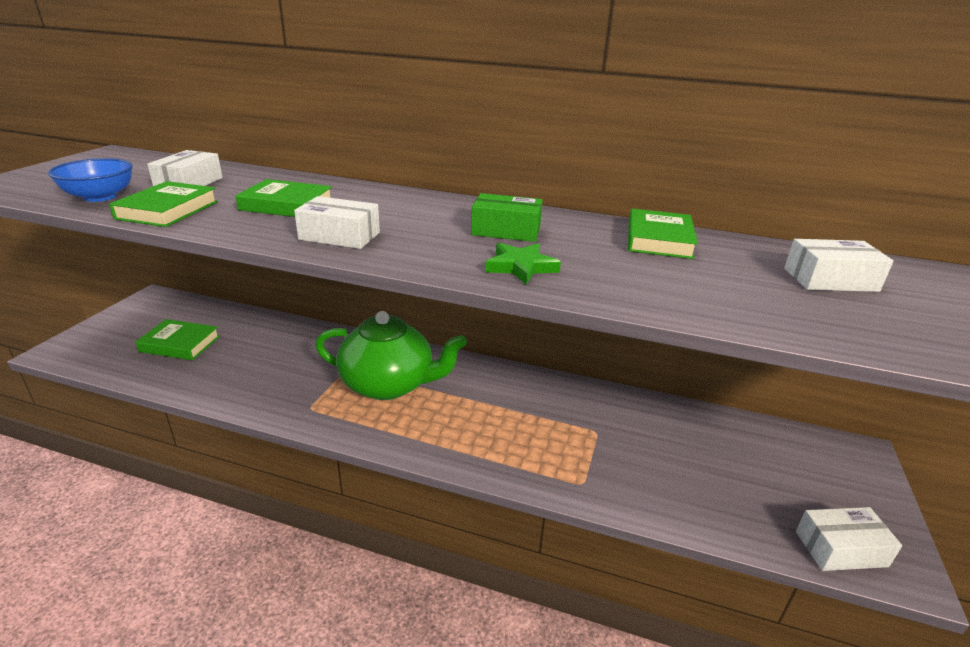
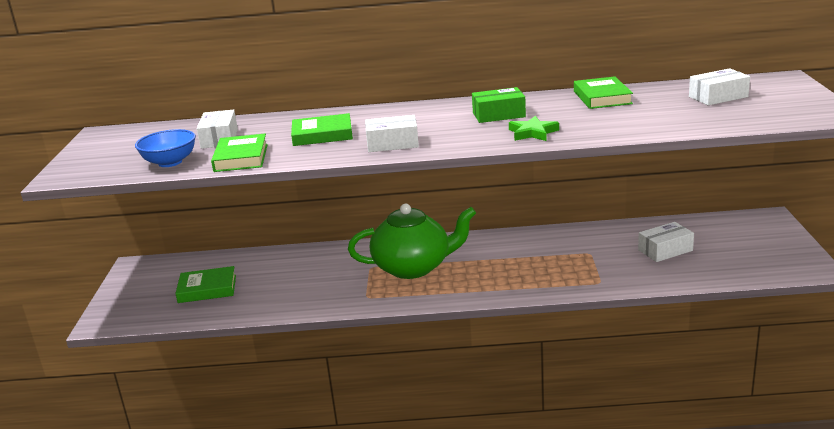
camera: 15 degrees left, 5 degrees down
white box [796,507,902,571] -> white box moved to [638,222,694,262]

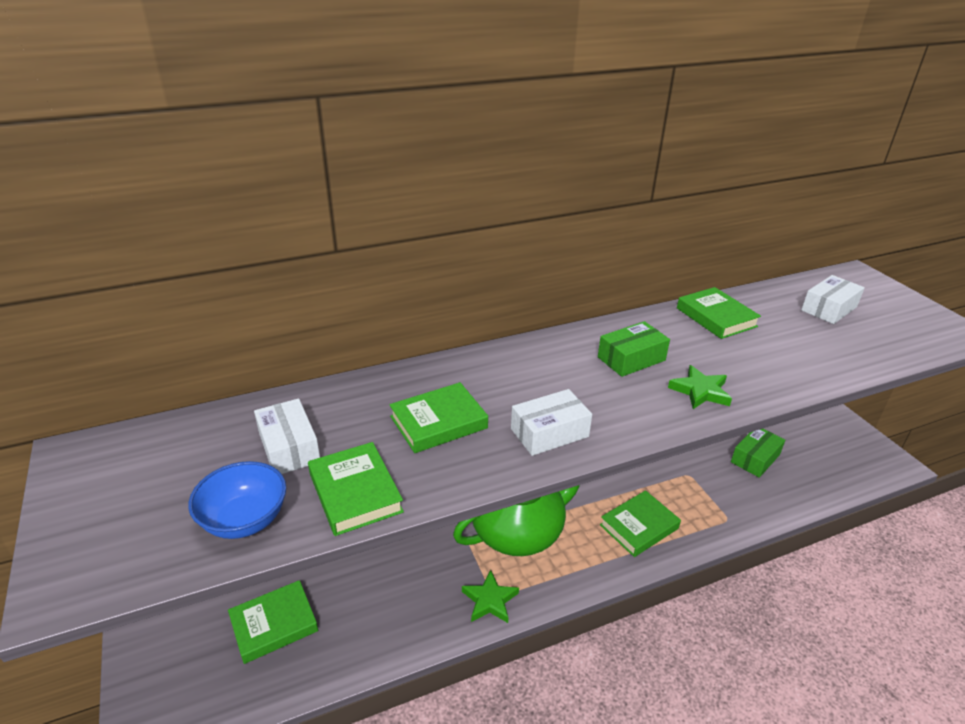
camera: 25 degrees left, 10 degrees up
white box [638,222,694,262] -> green box [731,429,785,478]
none -> green star [462,570,519,623]
none -> green book [600,490,681,557]

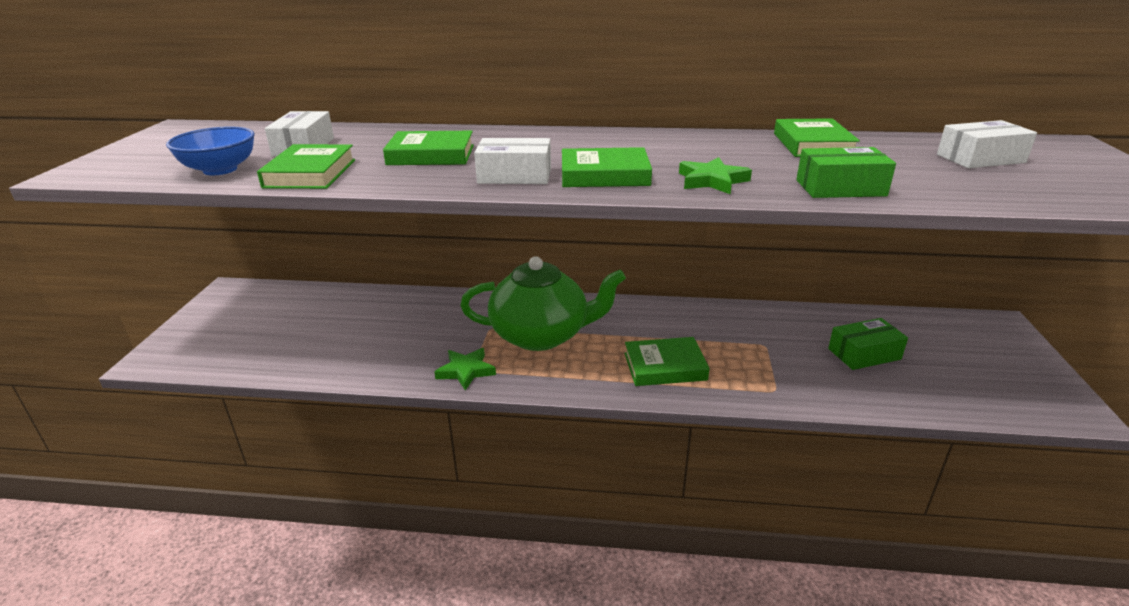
camera: 30 degrees right, 5 degrees down
green book [228,580,318,664] -> green book moved to [562,147,652,187]
green box [598,321,670,377] -> green box moved to [796,147,896,198]

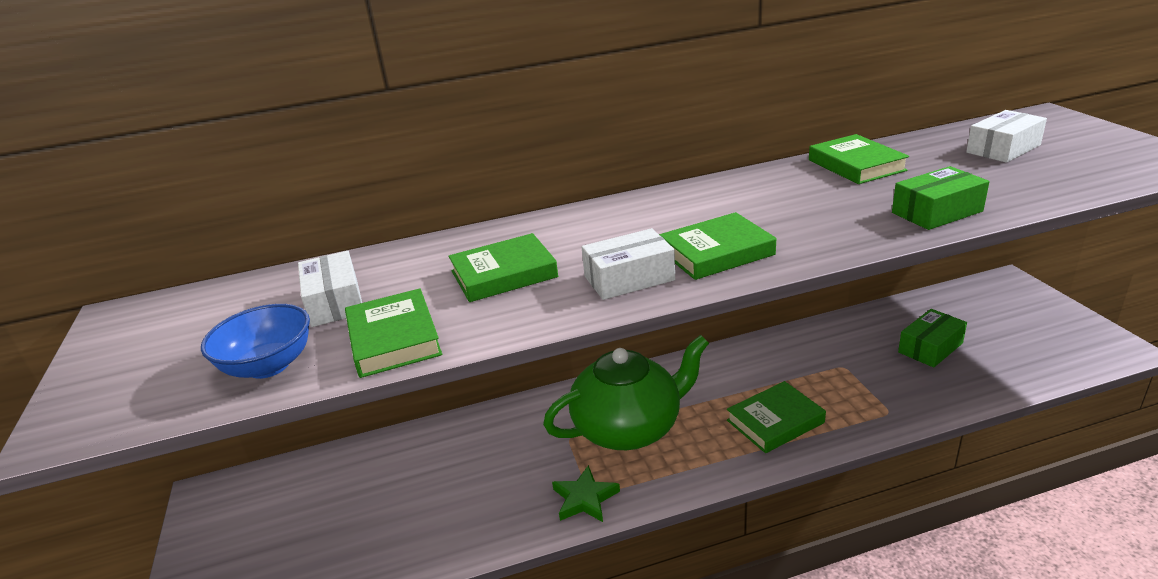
camera: 20 degrees left, 0 degrees up
green star [679,157,752,194] -> none

